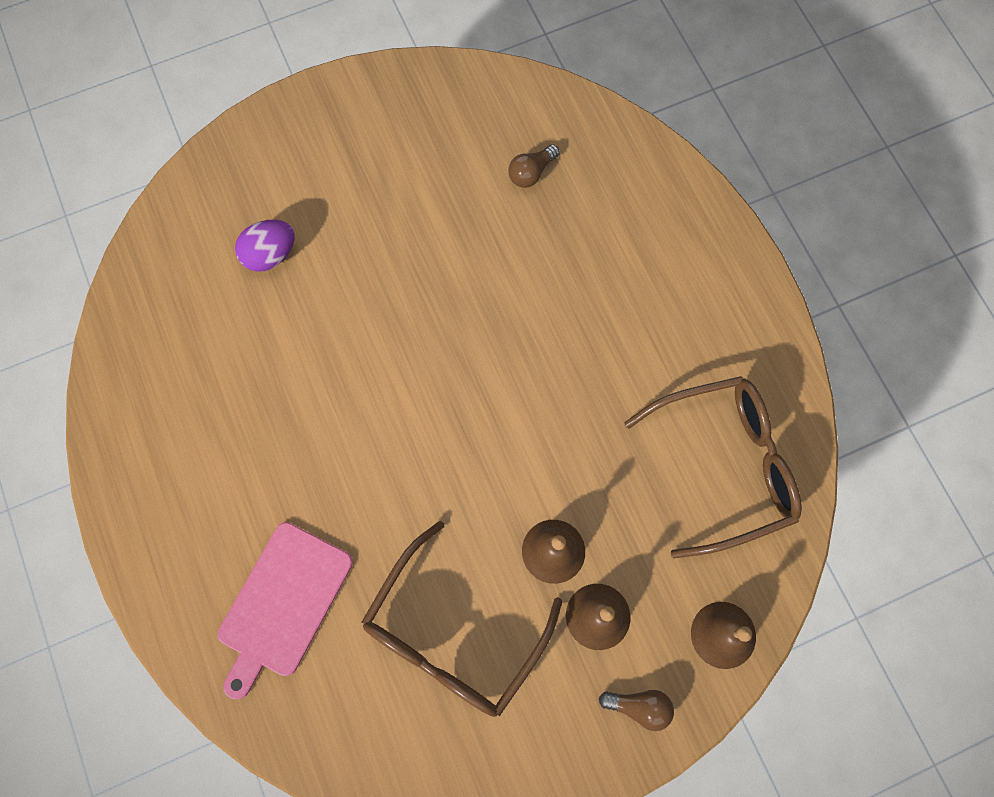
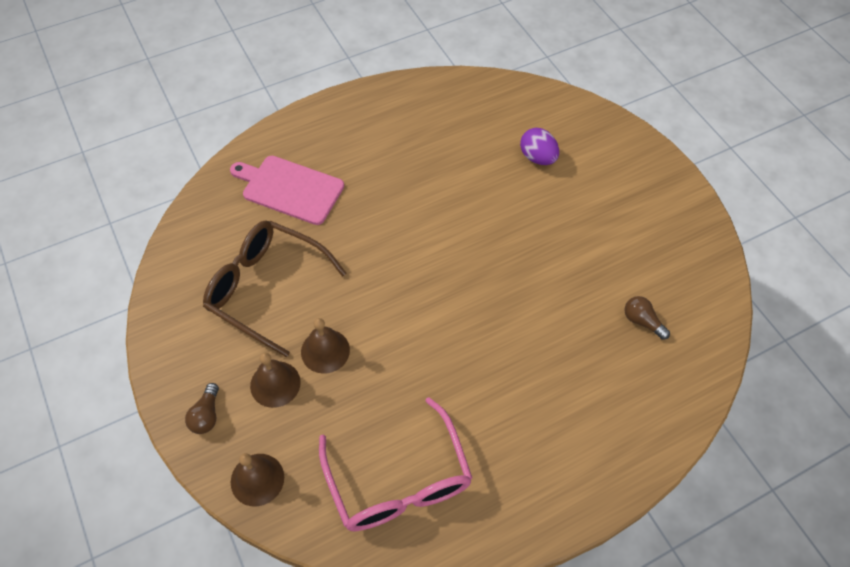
camera: 85 degrees right, 15 degrees down
brown glasses [624,376,802,559] -> pink glasses [319,397,472,531]

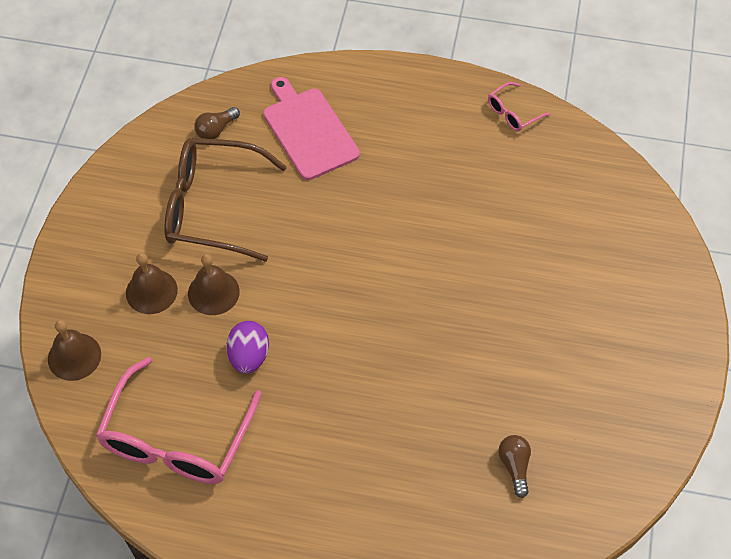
camera: 40 degrees right, 0 degrees up
brown light bulb [185,383,219,434] -> brown light bulb moved to [194,107,240,139]
brown glasses [203,220,347,357] -> brown glasses turned 60 degrees counterclockwise [165,138,287,262]
purple egg [520,128,559,165] -> purple egg moved to [226,321,269,374]
none -> pink glasses [488,82,550,131]

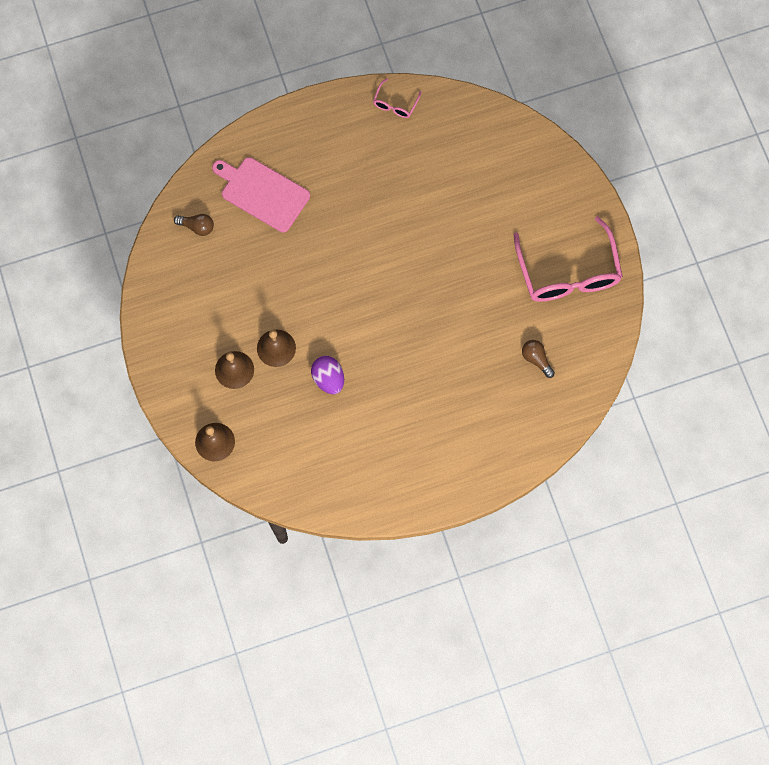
camera: 30 degrees left, 15 degrees up
pink glasses [96,357,262,484] -> pink glasses moved to [514,216,623,302]
brown glasses [165,138,287,262] -> none
brown light bulb [194,107,240,139] -> brown light bulb turned 90 degrees counterclockwise [174,214,214,236]

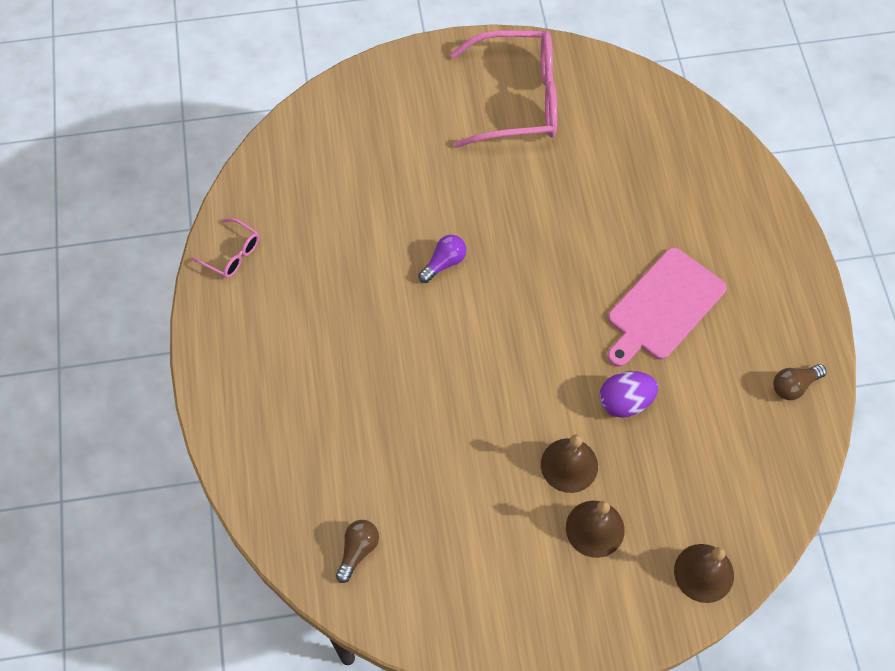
camera: 80 degrees left, 10 degrees down
pink cutting board [212,157,310,233] -> pink cutting board moved to [607,247,727,367]
brown light bulb [522,340,555,378] -> brown light bulb moved to [773,364,827,400]
none -> purple light bulb [418,235,467,283]

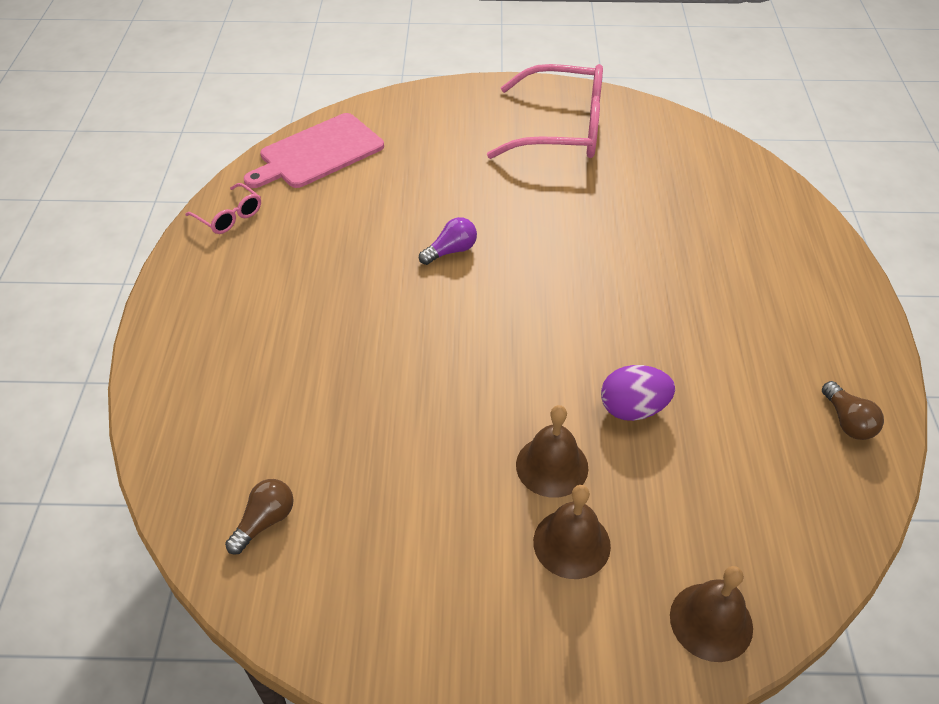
camera: 10 degrees right, 15 degrees down
pink cutting board [607,247,727,367] -> pink cutting board moved to [244,113,384,188]
brown light bulb [773,364,827,400] -> brown light bulb turned 90 degrees counterclockwise [822,381,884,440]

